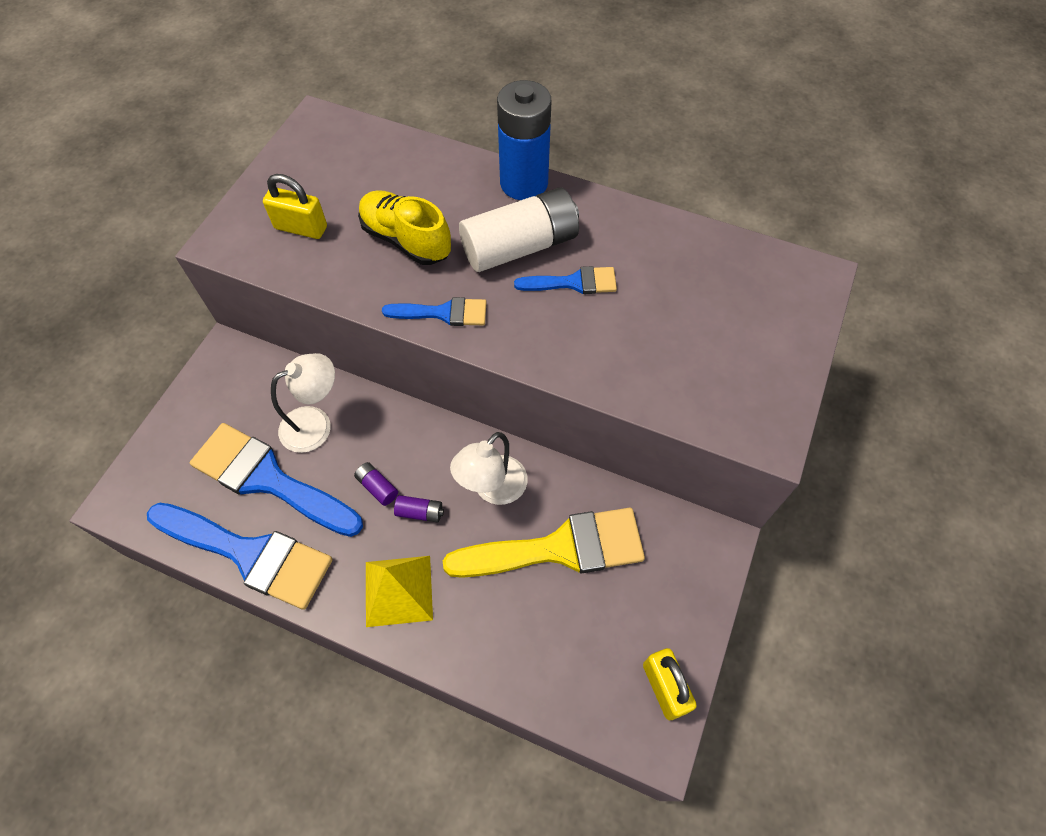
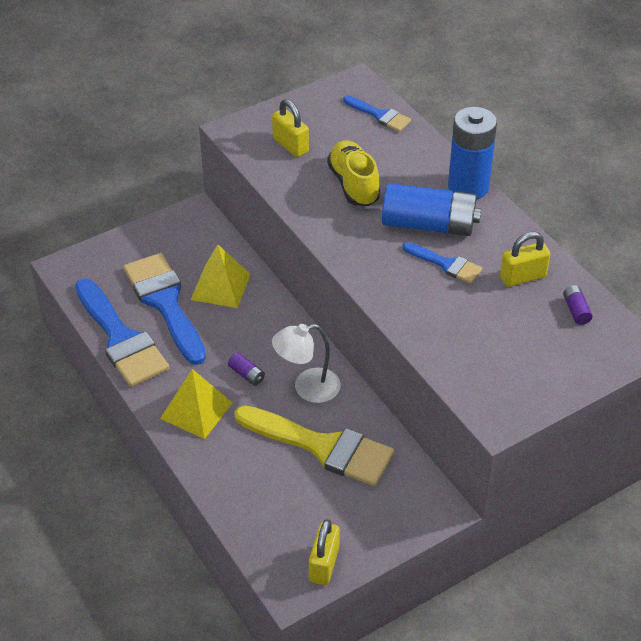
camera: 35 degrees right, 15 degrees down
white lamp [271,353,335,453] -> yellow pyramid [191,244,251,308]
purple battery [354,462,398,506] -> purple battery moved to [563,285,593,325]
blue brush [382,297,487,326] -> blue brush moved to [343,95,411,132]
white battery [459,187,579,272] -> blue battery [382,183,481,236]
none -> yellow padlock [500,232,551,287]

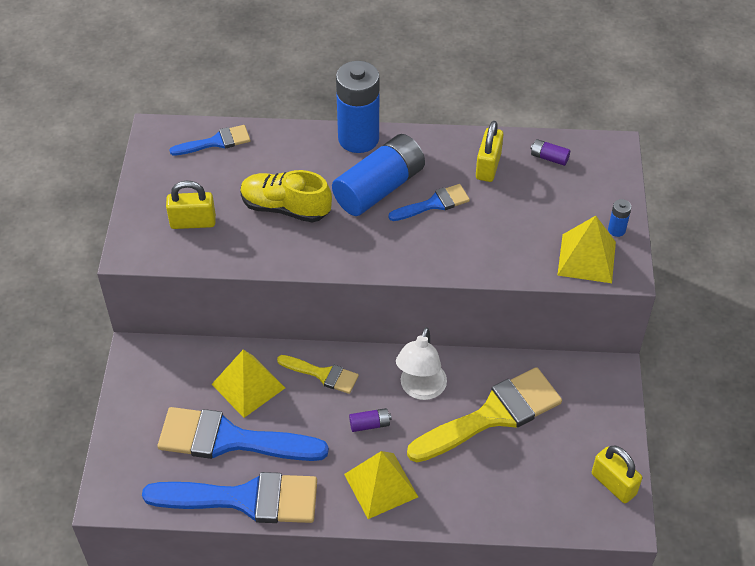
camera: 55 degrees left, 5 degrees up
none -> yellow brush [277,355,359,394]
none -> yellow pyramid [557,216,616,283]
none -> blue battery [608,199,631,237]

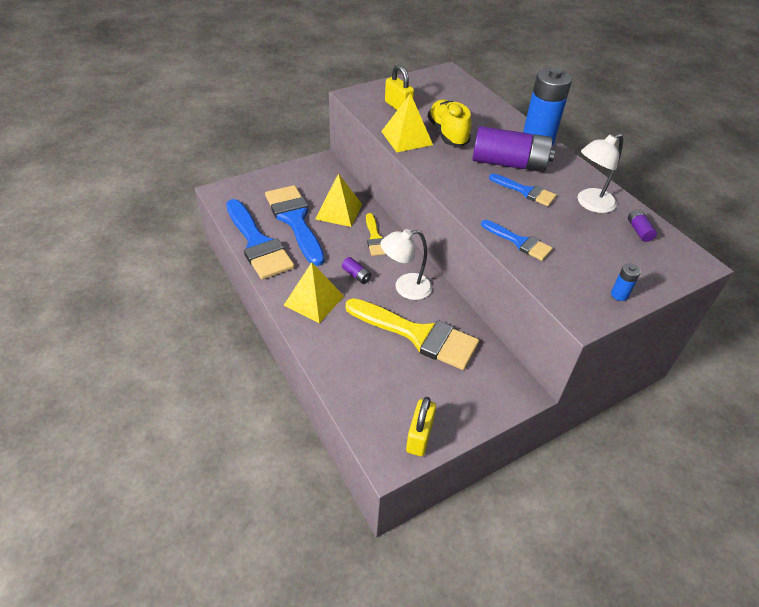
camera: 55 degrees right, 5 degrees down
blue brush [169,125,251,156] -> blue brush moved to [481,220,553,261]
blue battery [332,134,425,216] -> purple battery [473,126,555,172]
yellow padlock [476,121,504,182] -> white lamp [578,134,623,213]
yellow pyramid [557,216,616,283] -> yellow pyramid moved to [381,93,433,152]

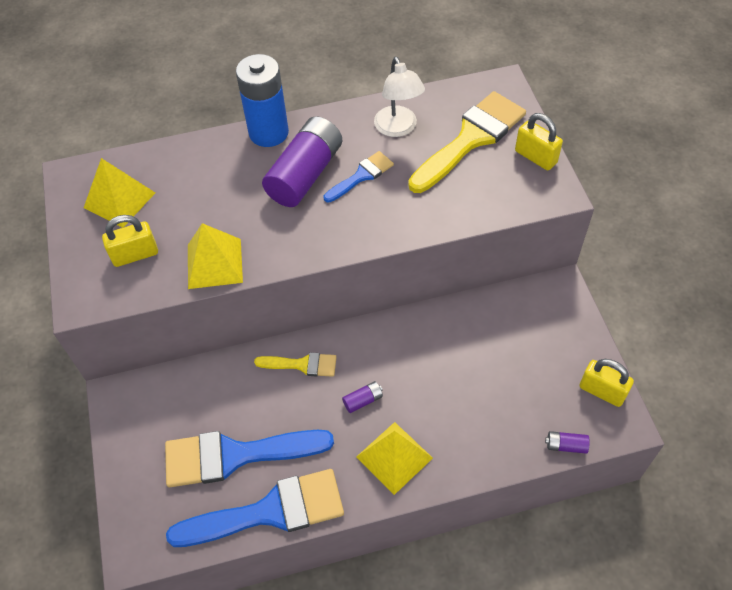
camera: 70 degrees left, 10 degrees up
yellow pyramid [315,173,362,227] -> yellow pyramid moved to [84,158,155,228]
yellow brush [345,298,479,370] -> yellow brush moved to [408,91,526,193]
white lamp [380,229,433,300] -> none
yellow shoe [428,100,471,147] -> none
blue brush [481,220,553,261] -> none
blue battery [611,263,641,301] -> yellow padlock [515,113,563,170]
purple battery [628,209,657,242] -> purple battery moved to [545,431,590,454]

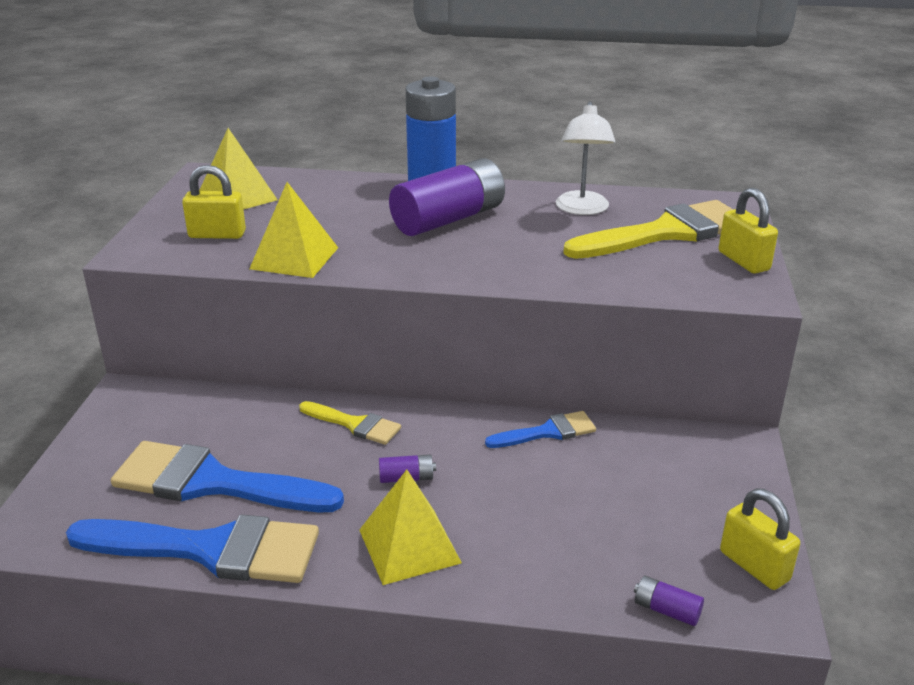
camera: 20 degrees right, 25 degrees down
blue brush [324,151,394,203] -> blue brush moved to [485,411,596,448]

